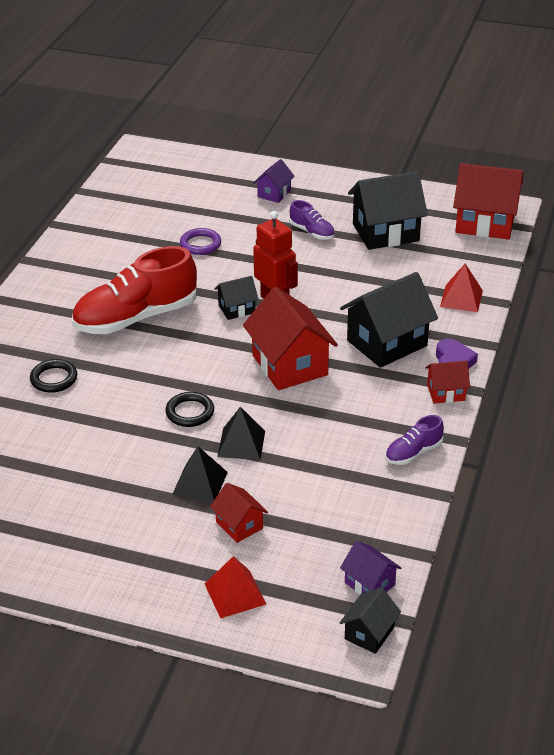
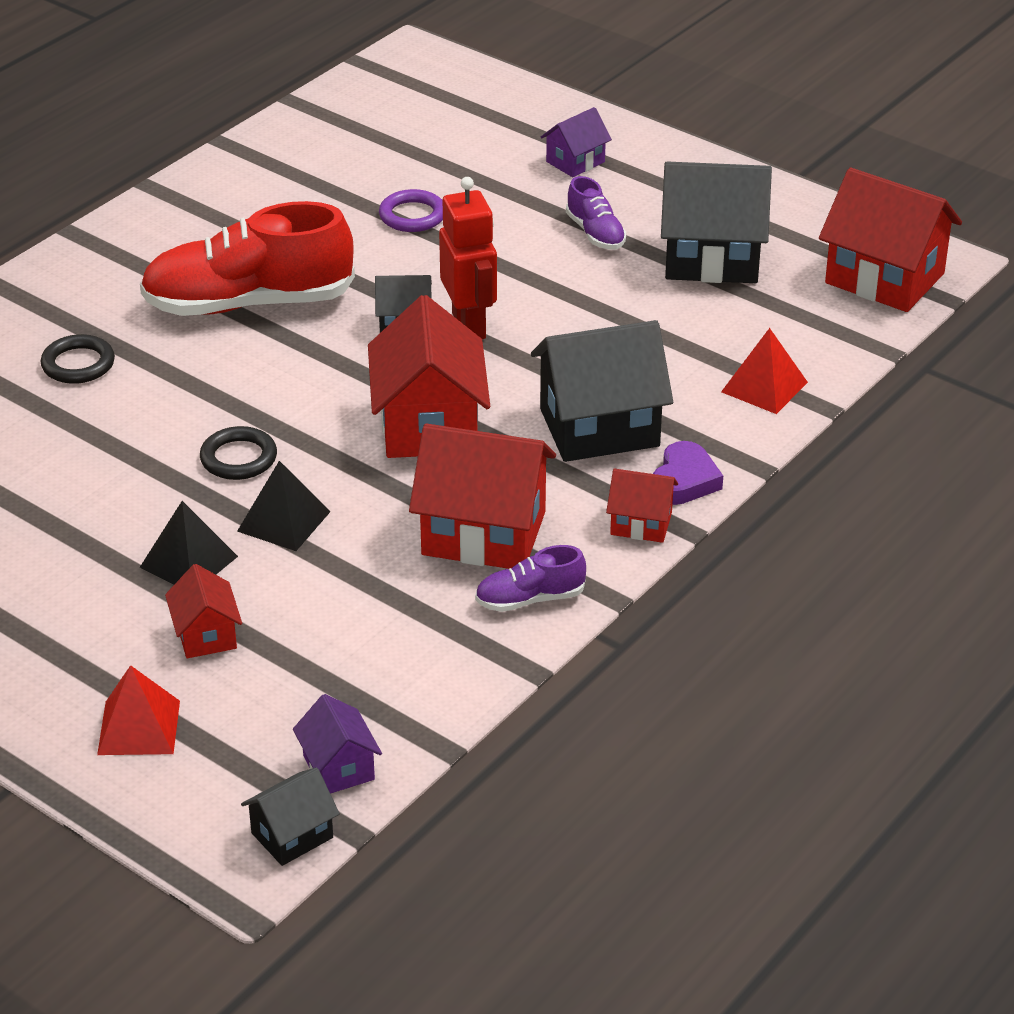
camera: 20 degrees right, 0 degrees up
none -> red house [409,423,556,569]

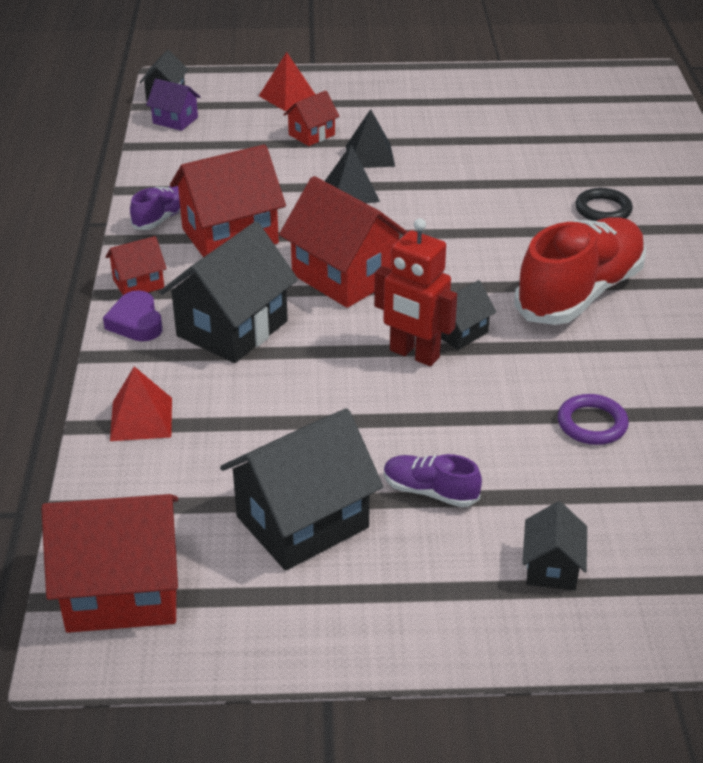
camera: 140 degrees right, 0 degrees up
red house [165,564,242,658] -> red house turned 75 degrees counterclockwise [283,90,340,146]
black ring [200,426,277,480] -> none
purple house [541,107,612,177] -> black house [522,501,587,591]

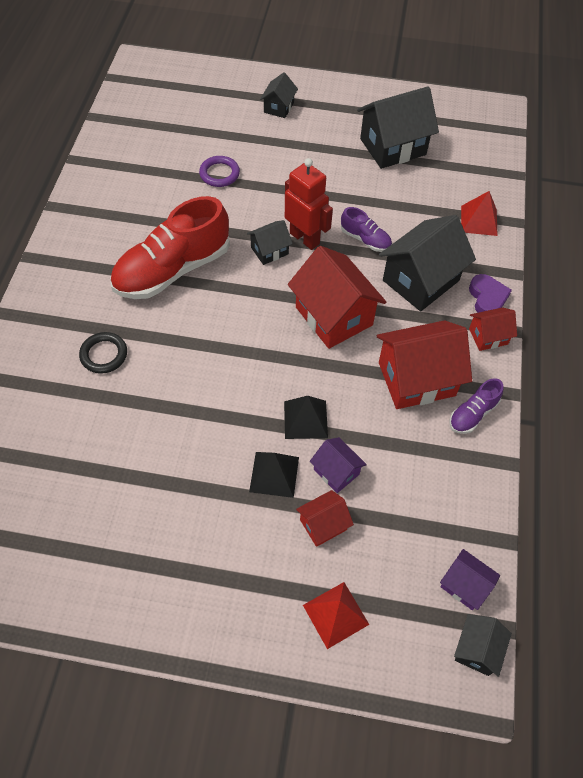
camera: 170 degrees left, 20 degrees up
red house [41,494,178,633] -> none
purple shoe [384,454,482,507] -> purple shoe moved to [341,207,392,252]
none -> purple house [310,437,367,493]

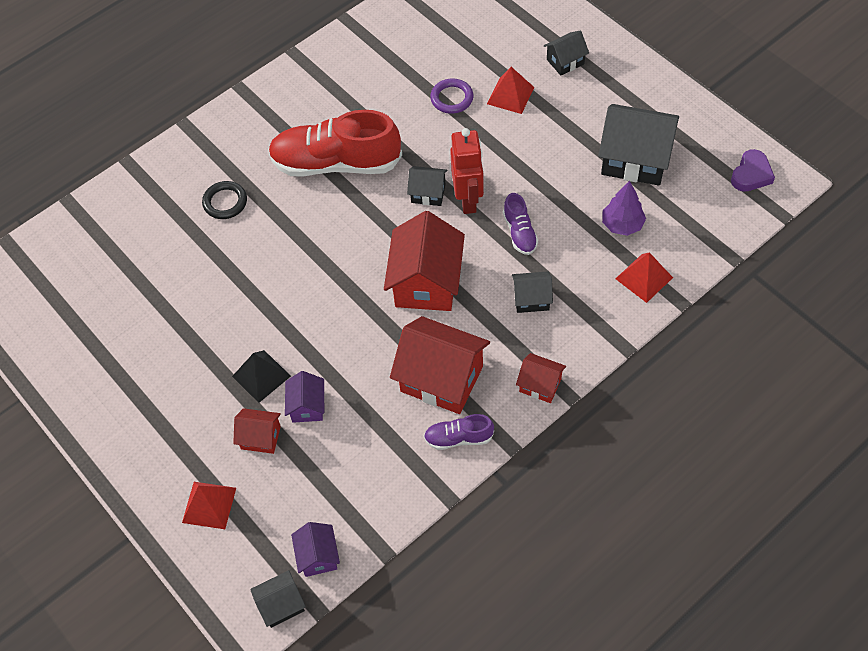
camera: 45 degrees right, 0 degrees up
black pyramid [284,396,328,439] -> none
black house [379,215,476,311] -> black house [512,271,553,313], size x0.51
purple heart [469,274,512,313] -> purple heart moved to [731,149,775,192]
none -> red pyramid [487,67,534,114]
none -> purple tree [602,181,646,236]

